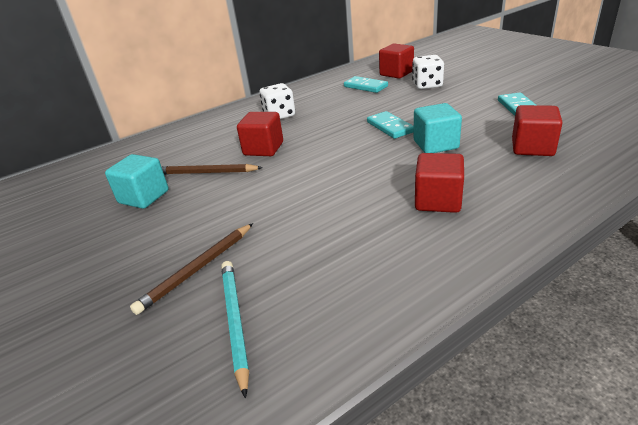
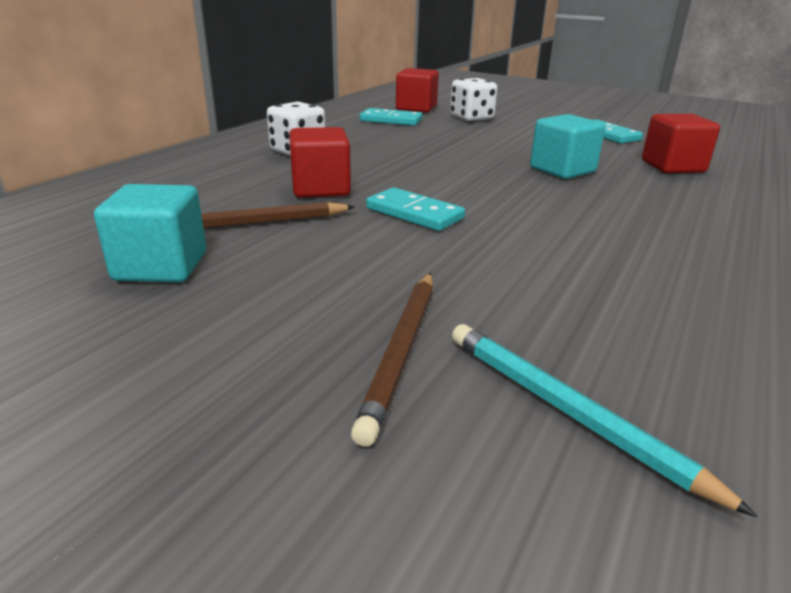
camera: 30 degrees left, 5 degrees down
turquoise domino [367,111,414,139] -> turquoise domino moved to [366,188,465,231]
red cube [415,153,464,213] -> none

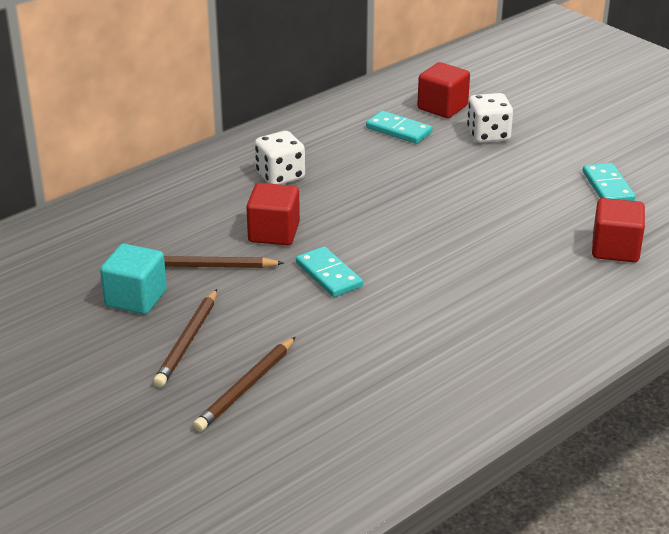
camera: 20 degrees right, 5 degrees up
turquoise pencil [452,324,758,517] -> none
turquoise cube [530,114,605,179] -> none
none -> brown pencil [153,289,217,387]

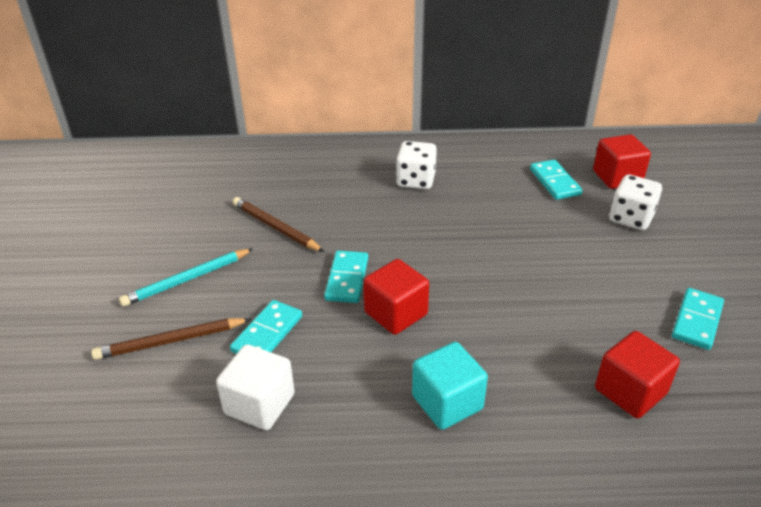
camera: 40 degrees right, 5 degrees up
turquoise cube [100,244,167,314] -> turquoise cube moved to [412,342,488,430]
brown pencil [153,289,217,387] -> turquoise pencil [119,248,254,307]
red cube [246,183,300,245] -> red cube moved to [363,259,429,335]
none -> white cube [216,344,295,430]
none -> turquoise domino [230,300,302,354]

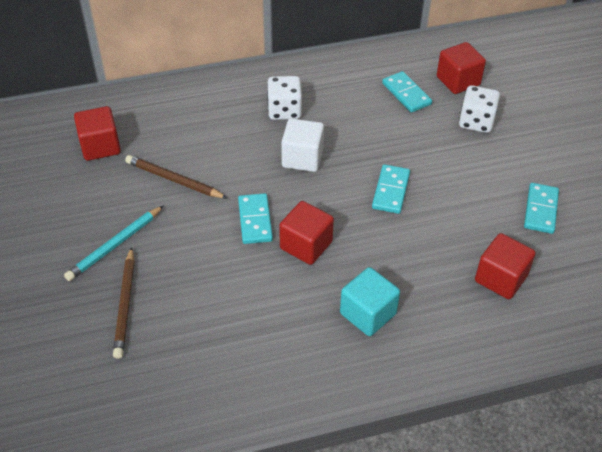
camera: 15 degrees left, 10 degrees up
brown pencil [91,318,251,360] -> brown pencil turned 60 degrees counterclockwise [113,247,135,359]
white cube [216,344,295,430] -> white cube moved to [281,118,324,172]
turquoise domino [230,300,302,354] -> turquoise domino moved to [372,164,410,214]
none -> red cube [74,106,121,161]

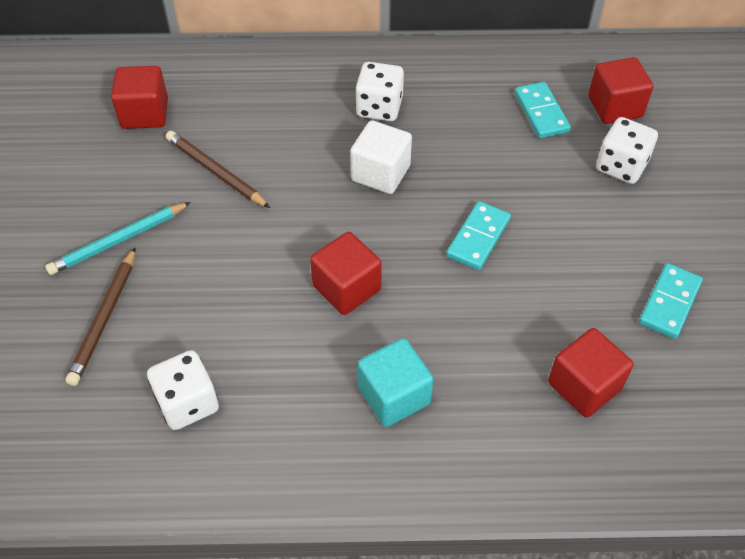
camera: 15 degrees right, 5 degrees up
turquoise domino [238,193,273,244] -> none
none -> white dice [147,350,219,430]

